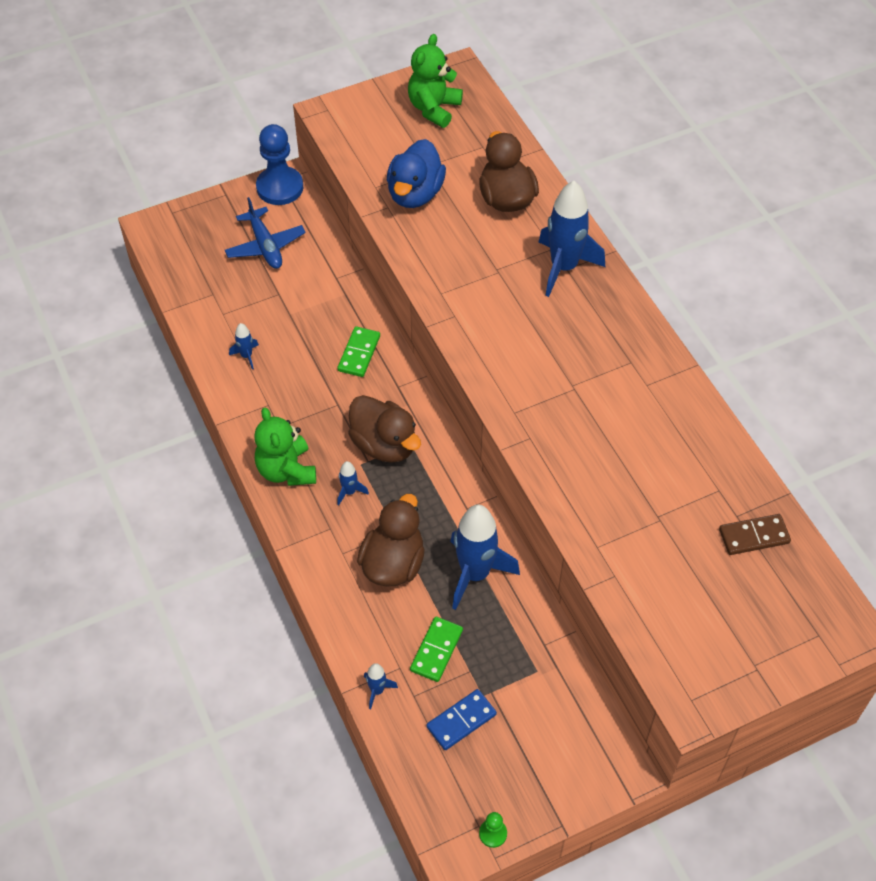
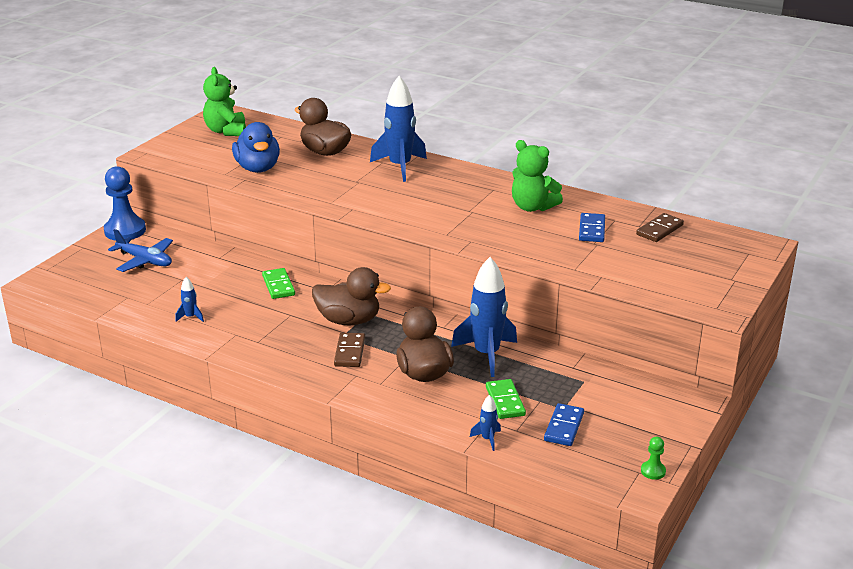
camera: 35 degrees left, 25 degrees down
green teddy bear [254,408,316,486] -> green teddy bear moved to [512,140,563,212]
blue rocket [337,461,369,506] -> brown domino [334,333,365,367]
none -> blue domino [579,213,605,242]

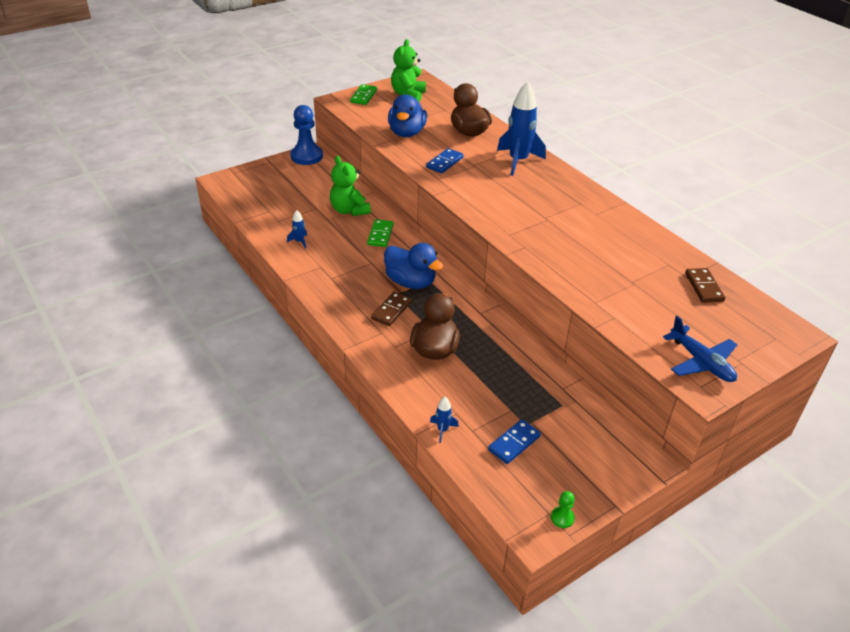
camera: 25 degrees right, 10 degrees up
blue plane [108,229,173,272] -> blue plane moved to [663,316,737,382]
brown duck [312,267,391,325] -> blue duck [384,243,443,289]
blue rocket [451,257,517,377] -> none
green domino [486,379,526,419] -> green domino moved to [350,84,377,105]
green teddy bear [512,140,563,212] -> green teddy bear moved to [330,156,371,216]
blue domino [579,213,605,242] -> blue domino moved to [426,148,463,173]
brown domino [636,213,684,242] -> brown domino turned 75 degrees counterclockwise [685,268,726,303]

